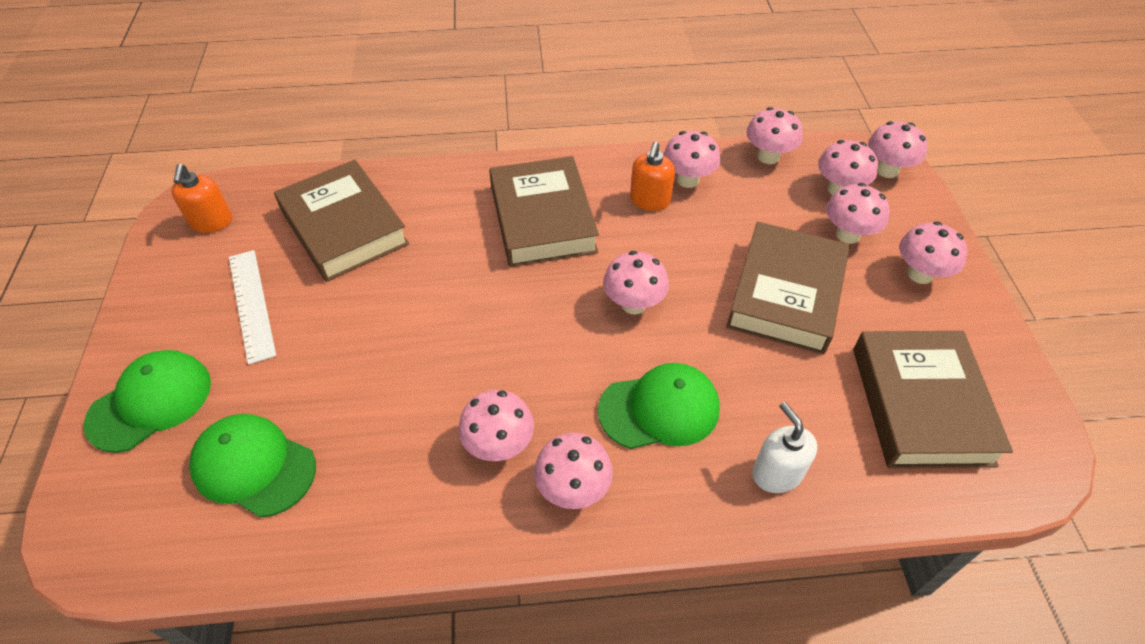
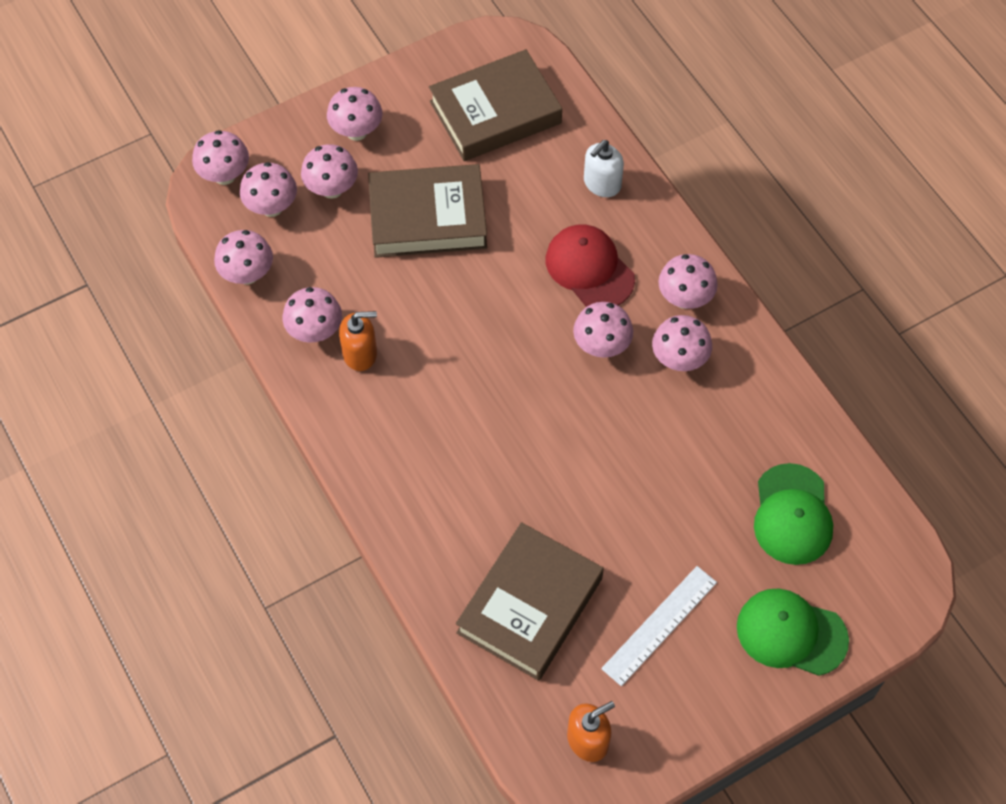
camera: 115 degrees left, 10 degrees up
brown book [489,156,599,267] -> none
green cap [598,363,720,449] -> red cap [546,225,635,307]
pink mushroom [603,251,669,315] -> pink mushroom moved to [573,302,633,358]

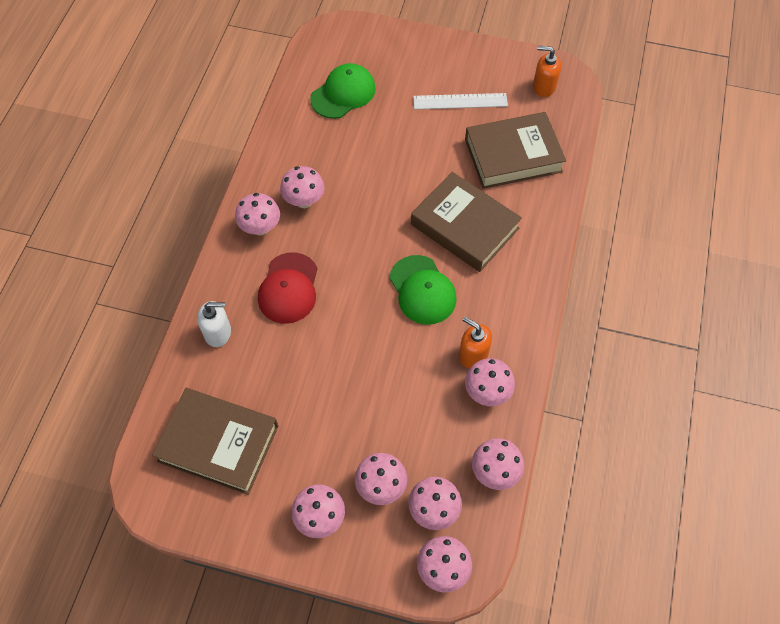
camera: 135 degrees left, 0 degrees up
brown book [368,164,487,258] -> brown book moved to [411,172,522,272]
pink mushroom [573,302,633,358] -> none
green cap [737,589,849,676] -> green cap moved to [389,255,457,325]

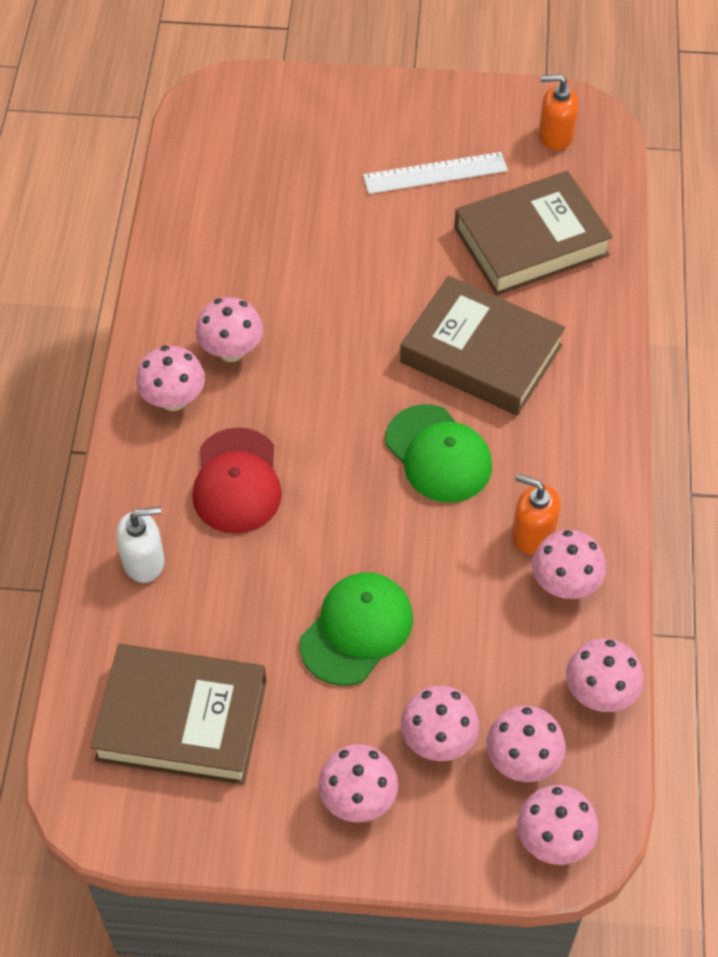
camera: 10 degrees left, 5 degrees down
green cap [310,63,376,119] -> green cap moved to [299,572,413,686]

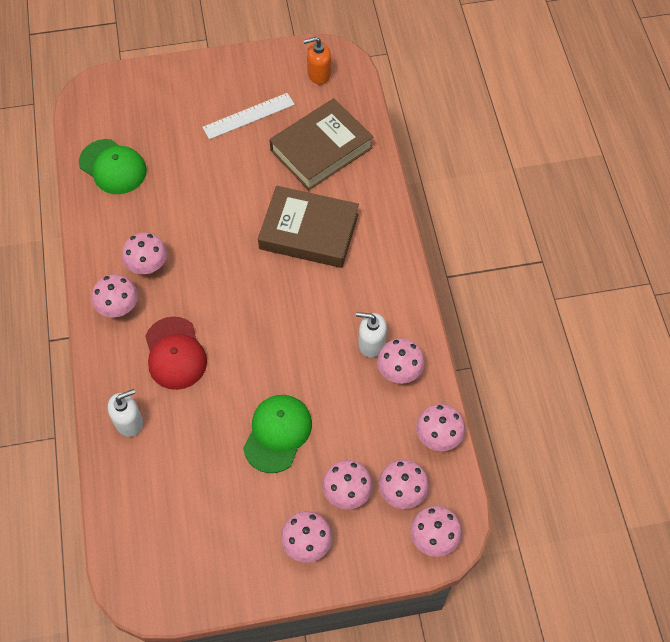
camera: 15 degrees left, 5 degrees up
brown book [90,644,267,785] -> none
green cap [385,404,492,503] -> green cap moved to [79,139,147,194]
orange soap dispenser [512,474,560,554] -> white soap dispenser [356,312,387,358]

